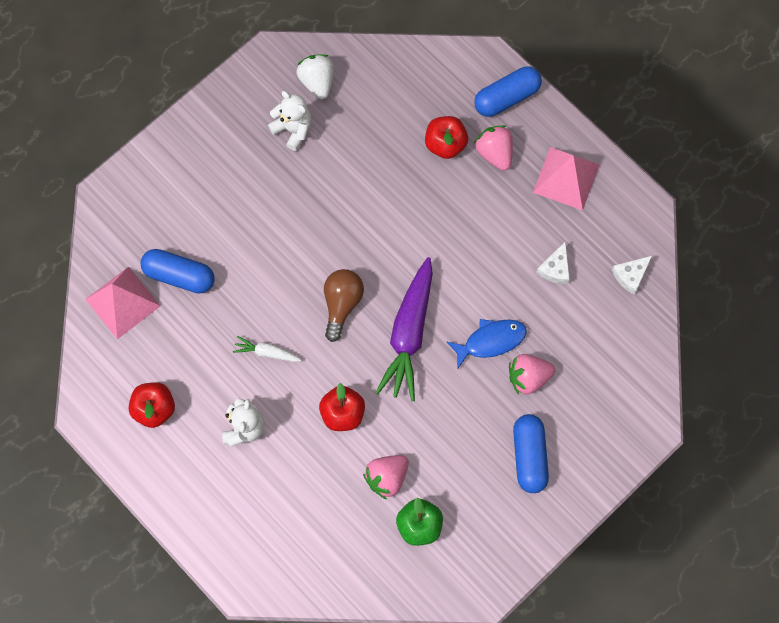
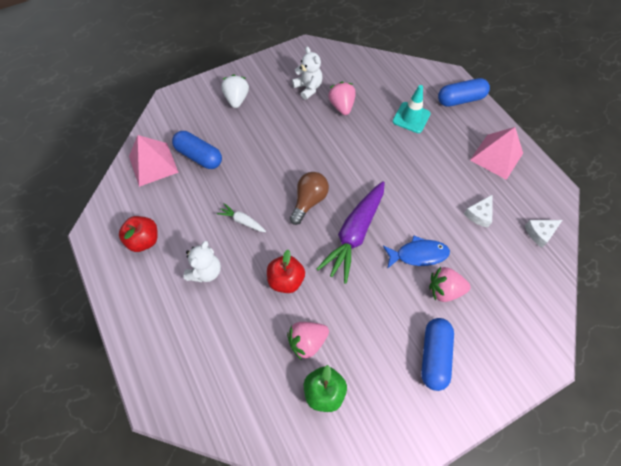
camera: 15 degrees right, 10 degrees down
white strawberry [296,54,334,99] -> white strawberry moved to [221,74,249,108]
red apple [425,116,468,159] -> turquoise traffic cone [392,85,431,133]
pink strawberry [474,125,513,171] -> pink strawberry moved to [328,82,356,115]

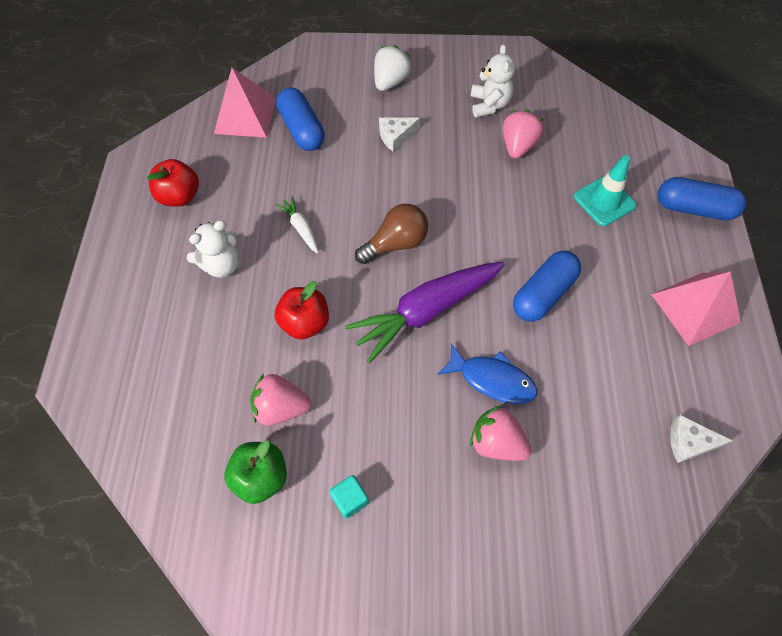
camera: 30 degrees right, 0 degrees up
blue capsule [421,318,454,391] -> blue capsule moved to [513,251,581,322]
white cheese [464,194,493,228] -> white cheese moved to [379,118,420,152]
none -> turquoise cube [329,475,369,519]

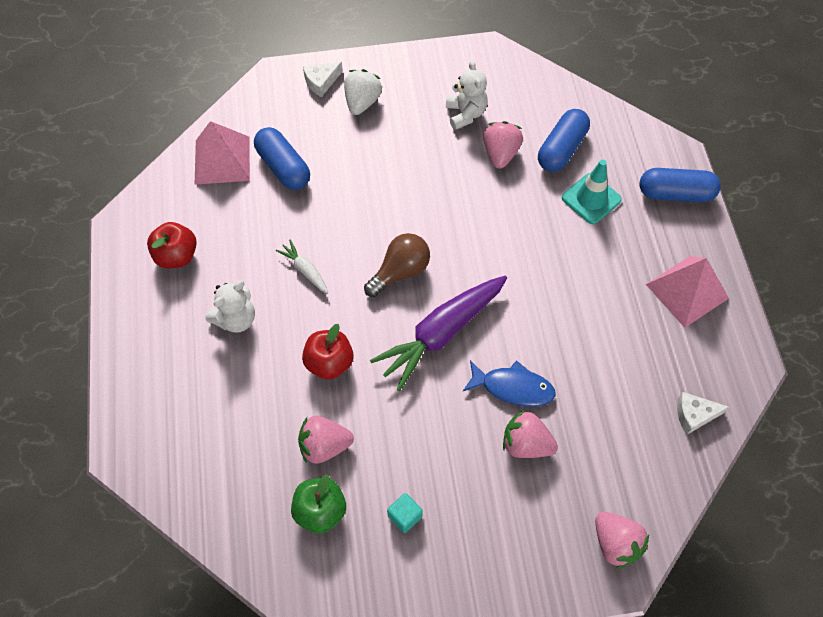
camera: 10 degrees left, 0 degrees up
white cheese [379,118,420,152] -> white cheese moved to [303,62,343,97]
blue capsule [513,251,581,322] -> blue capsule moved to [538,109,590,172]
none -> pink strawberry [595,512,649,569]

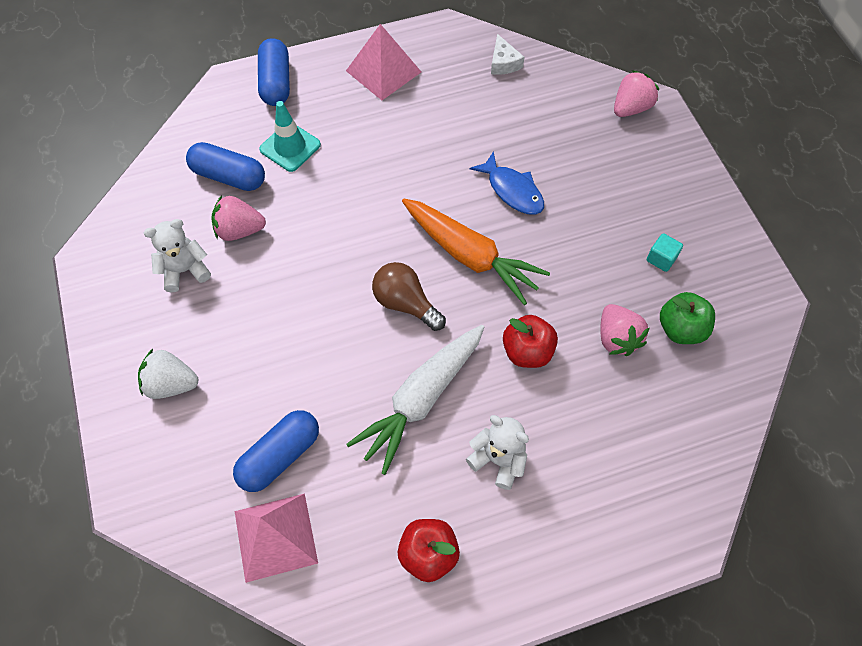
camera: 100 degrees left, 0 degrees up
white carrot [276,240,328,294] -> white carrot [346,325,484,475], size x2.18
white cheese [303,62,343,97] -> none
purple carrot [370,276,507,391] -> orange carrot [402,198,550,305]
blue fish [463,360,556,407] -> blue fish turned 135 degrees clockwise [470,151,544,215]
pink strawberry [503,410,558,458] -> none

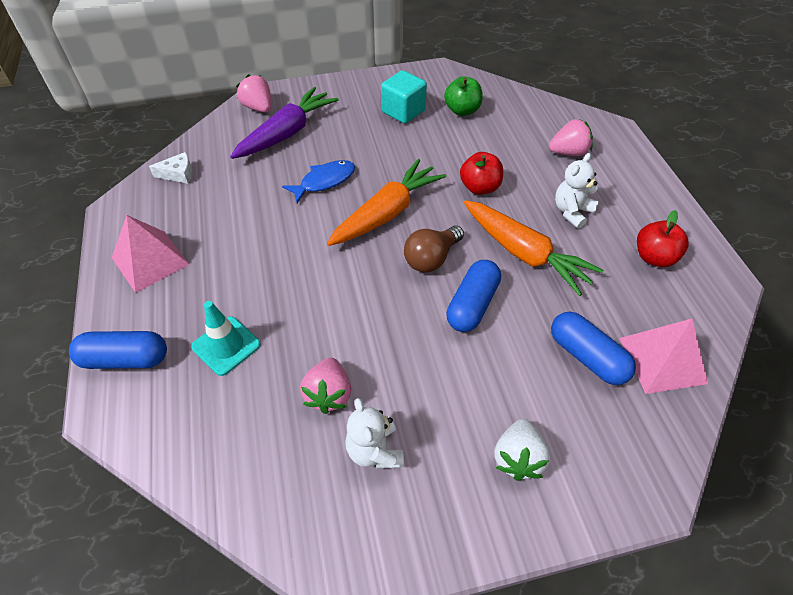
camera: 85 degrees left, 10 degrees down
blue capsule [186,142,265,191] -> blue capsule moved to [446,260,501,332]
white carrot [346,325,484,475] -> orange carrot [464,200,603,296]
pink strawberry [600,304,650,356] -> pink strawberry moved to [549,119,593,156]
turquoise cube [647,233,683,272] -> turquoise cube [381,70,427,124], size x1.84
none -> purple carrot [230,87,339,159]

